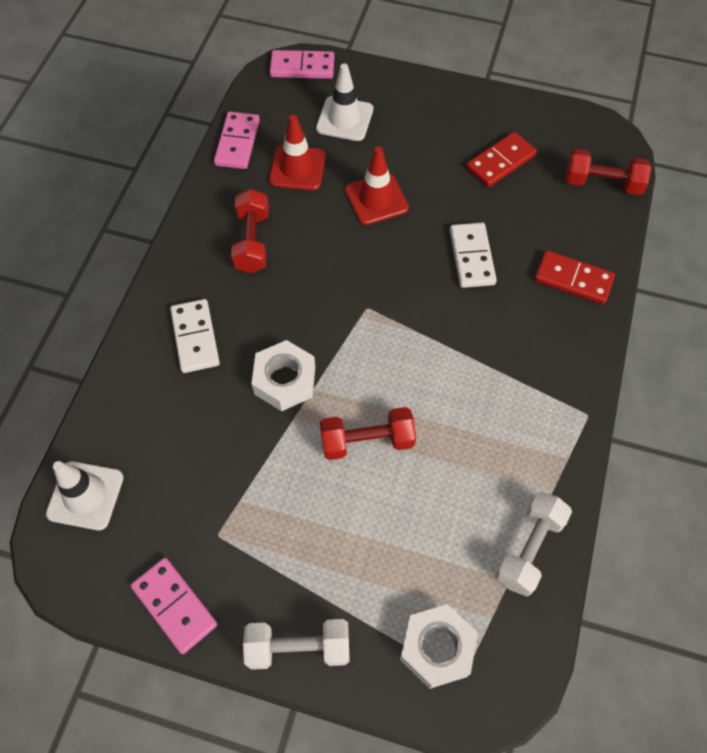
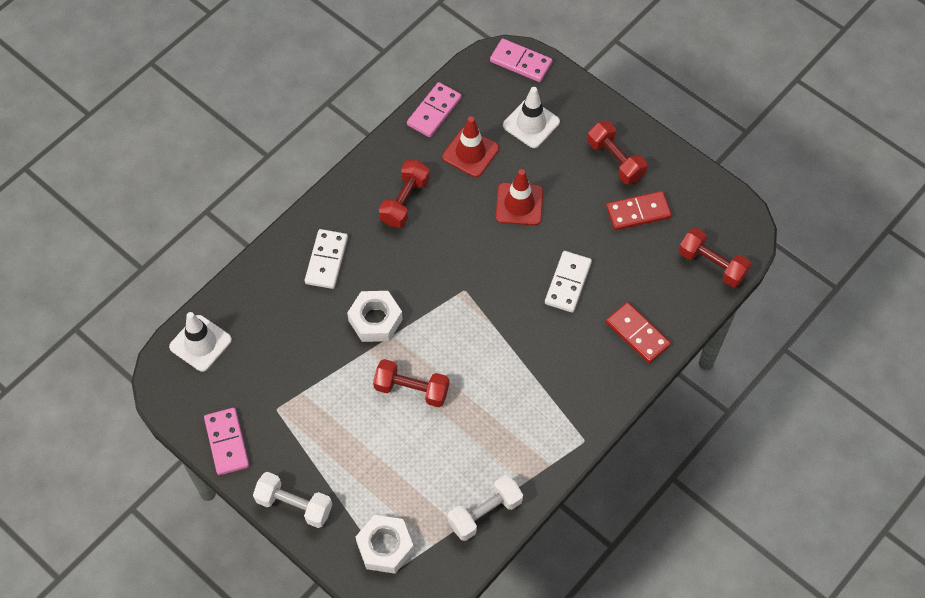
camera: 25 degrees right, 0 degrees up
none -> red dumbbell [587,121,647,184]

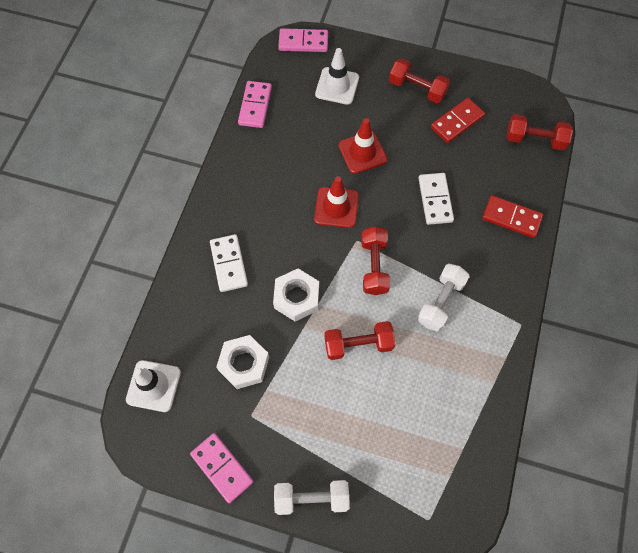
camera: 25 degrees left, 5 degrees up
white nut [356,515,414,574] -> white nut moved to [216,335,269,389]
red dumbbell [379,160,430,228] -> red dumbbell moved to [361,226,390,295]
red traffic cone [442,116,499,177] -> red traffic cone moved to [314,176,359,228]
white dumbbell [447,475,523,541] -> white dumbbell moved to [417,264,470,332]

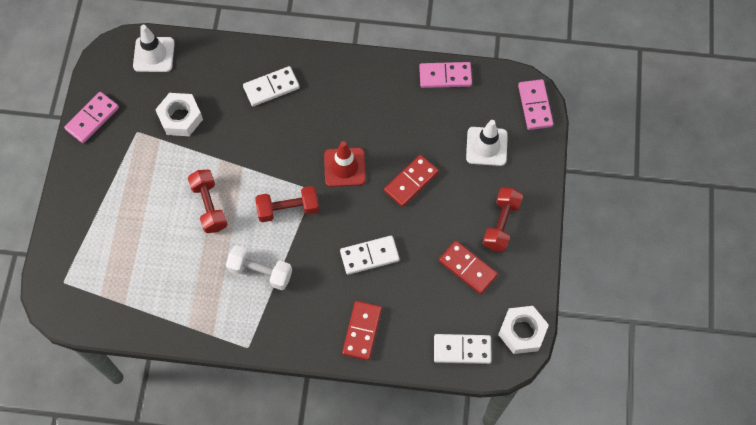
camera: 80 degrees right, 0 degrees up
white nut [273,269,319,322] -> white nut moved to [498,306,549,354]
white dumbbell [274,480,350,515] -> none
red traffic cone [338,118,387,174] -> red domino [384,155,439,207]
red dumbbell [506,114,573,150] -> white domino [434,334,492,364]

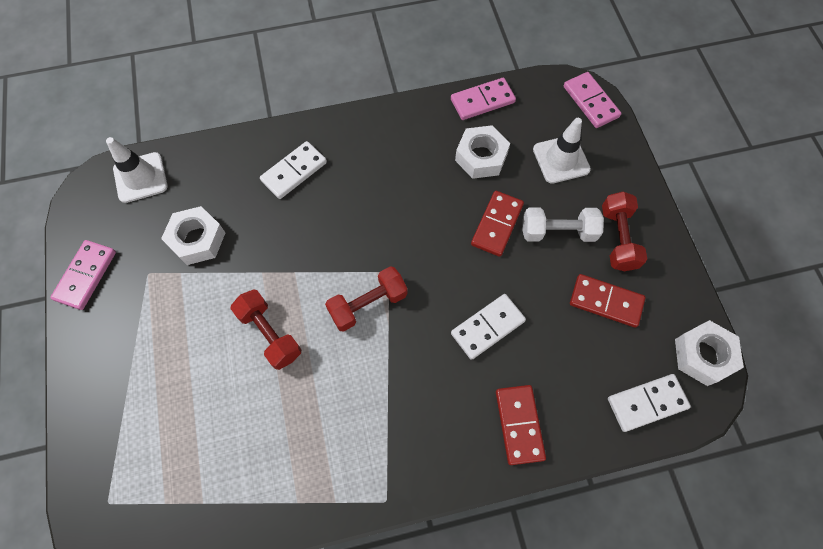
camera: 20 degrees left, 0 degrees up
white dumbbell [226,245,292,290] -> white dumbbell moved to [523,207,604,242]
red traffic cone [324,141,366,187] -> none
none -> white nut [455,125,510,179]

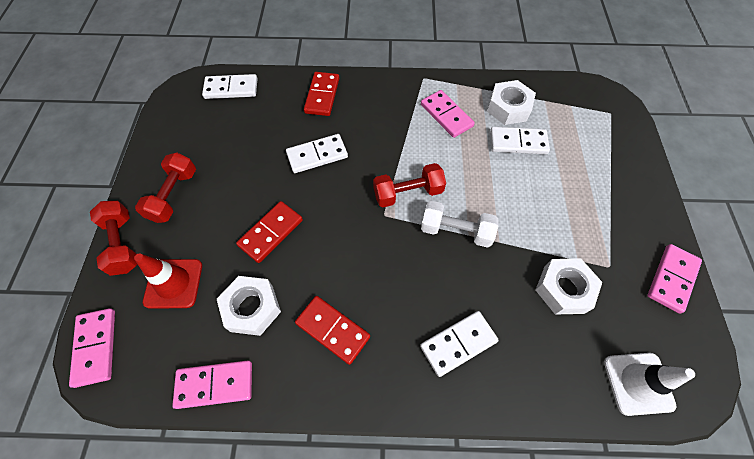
camera: 165 degrees left, 5 degrees down
red dumbbell [230,289,301,370] -> red dumbbell moved to [90,201,137,276]
white dumbbell [523,207,604,242] -> white dumbbell moved to [421,201,499,248]
white traffic cone [533,118,591,184] -> red traffic cone [134,253,202,309]
red domino [570,274,646,328] -> red domino moved to [295,296,370,365]
white nut [675,320,744,386] -> white nut moved to [487,80,536,125]
none -> pink domino [421,90,475,138]
none -> white domino [490,127,550,154]

